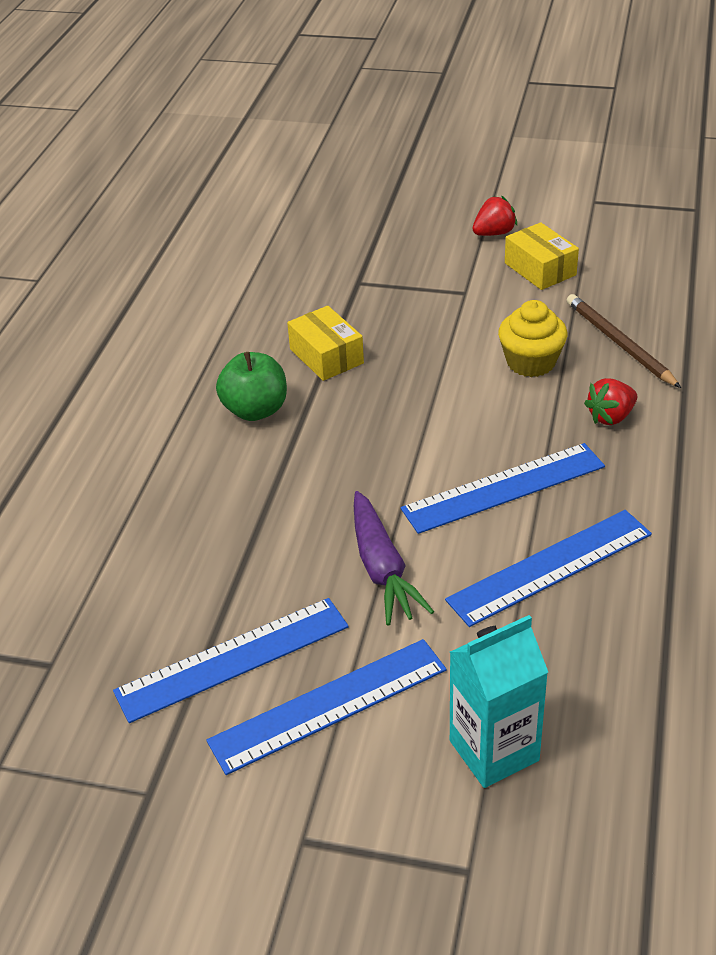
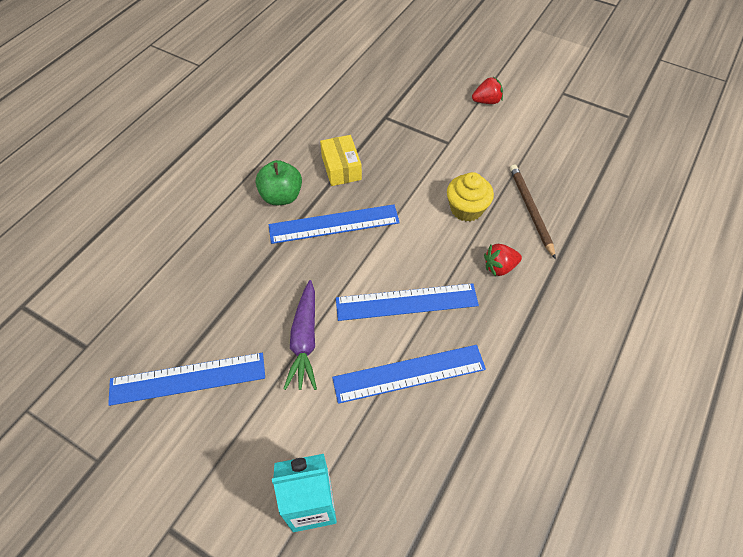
camera: 15 degrees right, 15 degrees up
blue ruler [206,639,447,775] -> blue ruler moved to [269,204,400,244]
yellow box [505,222,579,290] -> none

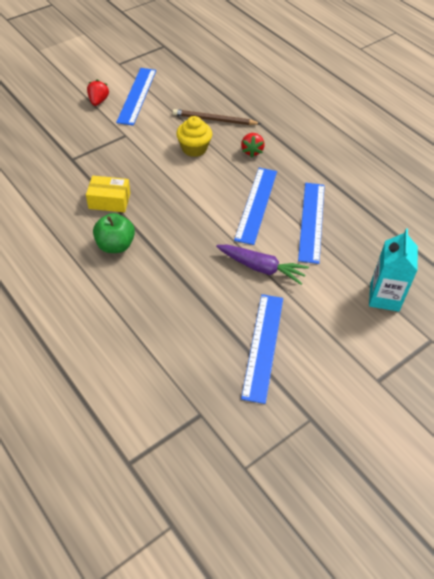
camera: 70 degrees left, 5 degrees down
blue ruler [269,204,400,244] -> blue ruler moved to [116,68,156,126]

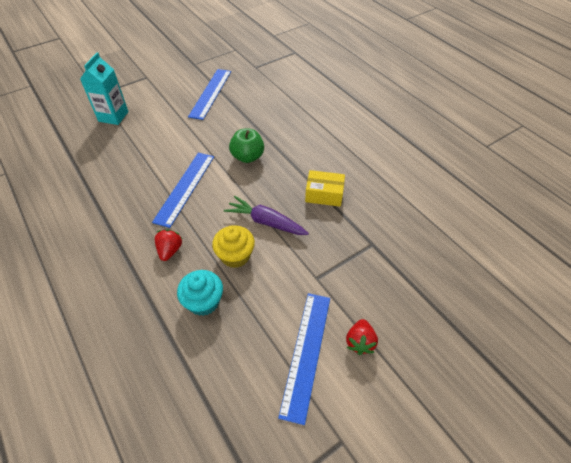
camera: 175 degrees left, 0 degrees up
green apple [93,213,135,253] -> green apple moved to [229,129,264,163]
brown pencil [173,109,261,125] -> turquoise cupcake [177,270,223,316]
purple carrot [216,245,309,285] -> purple carrot moved to [224,196,309,235]
blue ruler [298,183,325,264] -> none

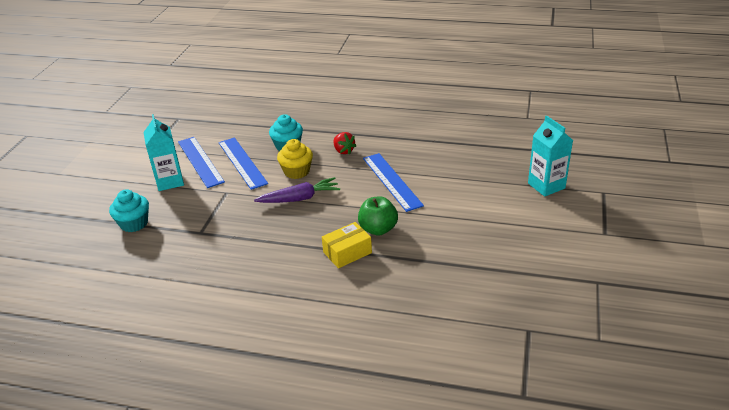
camera: 140 degrees right, 15 degrees down
blue ruler [188,69,231,120] -> blue ruler moved to [219,137,268,190]
yellow box [305,170,345,207] -> yellow box moved to [322,222,372,268]
red strawberry [346,319,378,355] -> turquoise carton [143,114,184,191]
none -> turquoise cupcake [109,189,149,232]

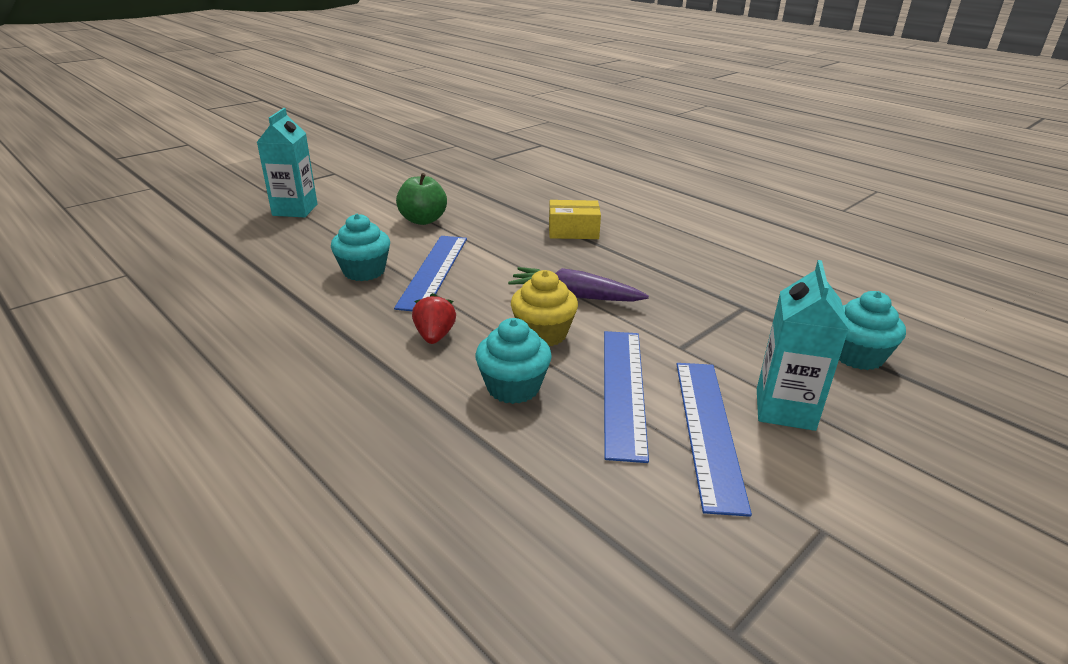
camera: 150 degrees left, 5 degrees down
green apple [358,196,398,236] -> green apple moved to [396,173,447,225]
none -> turquoise cupcake [331,214,390,281]

